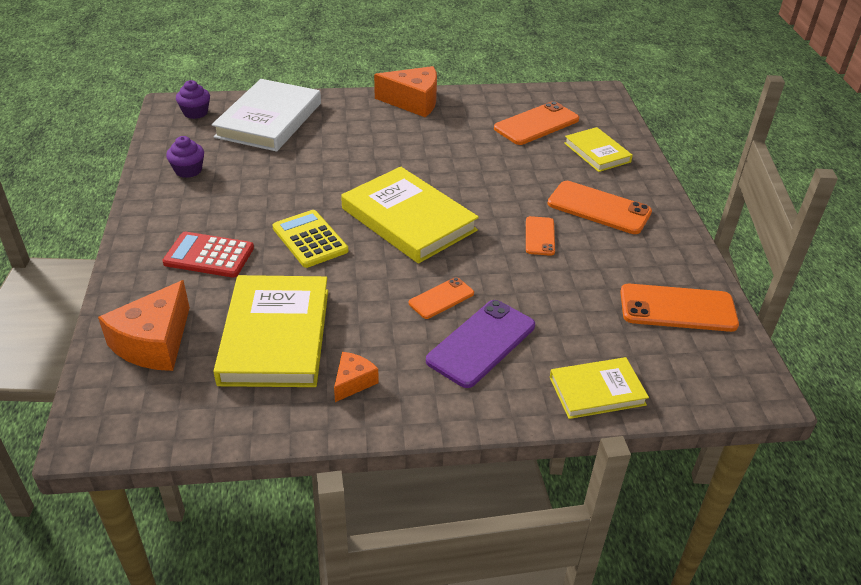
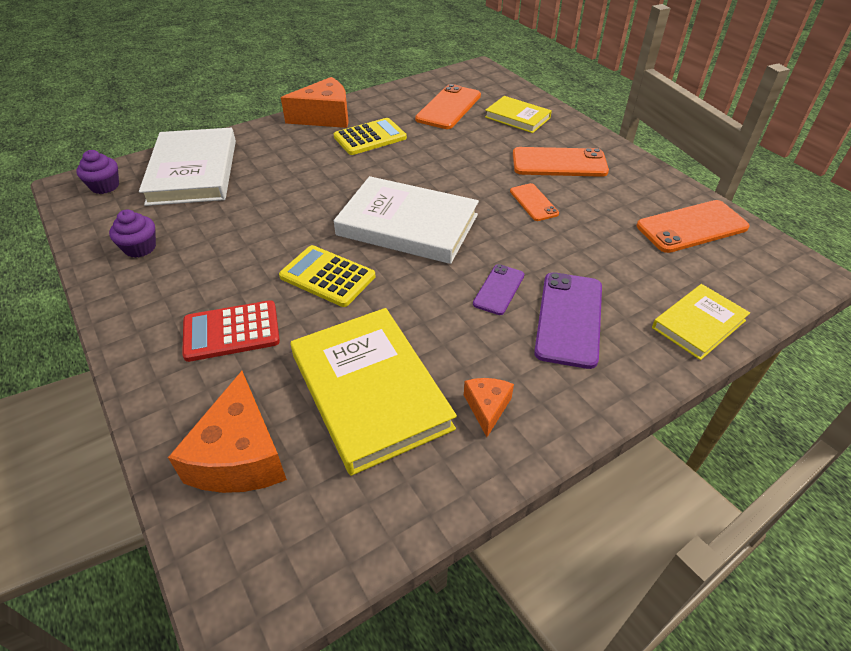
camera: 25 degrees left, 5 degrees up
yellow book [341,167,479,264] -> white book [334,176,479,264]
orange phone [409,277,474,319] -> purple phone [473,264,524,315]
none -> yellow calculator [334,118,407,155]

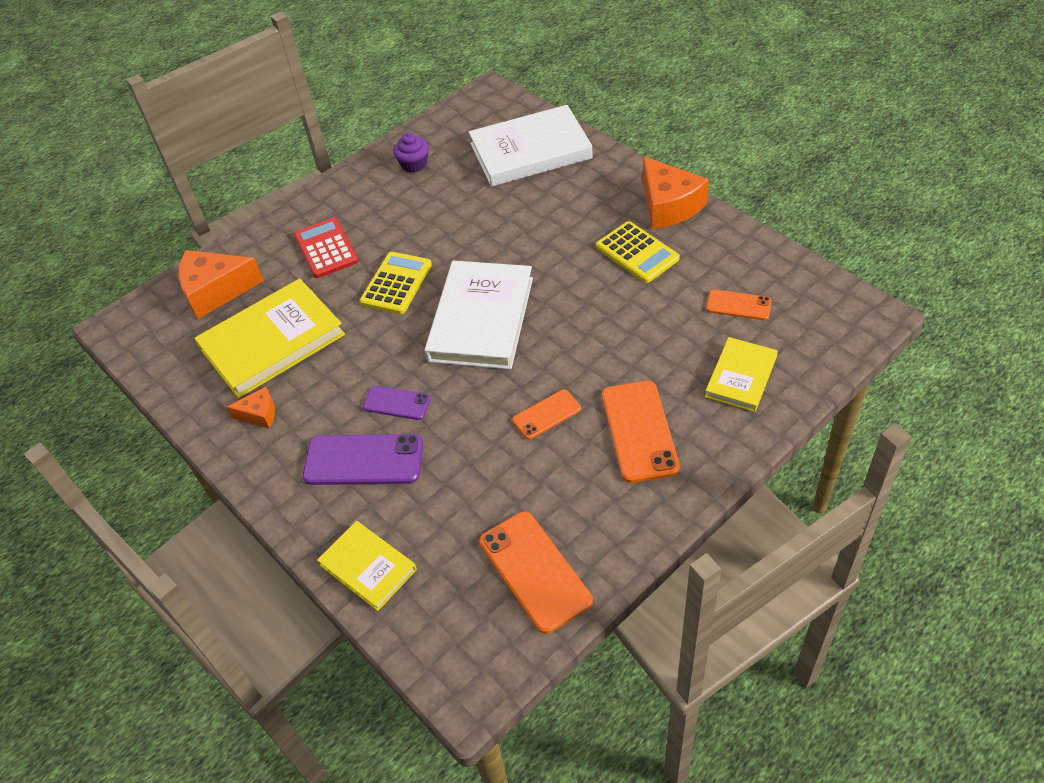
camera: 85 degrees right, 5 degrees up
purple cupcake [76,150,119,194] -> none
orange phone [415,84,481,129] -> orange phone [706,289,772,320], size x0.58

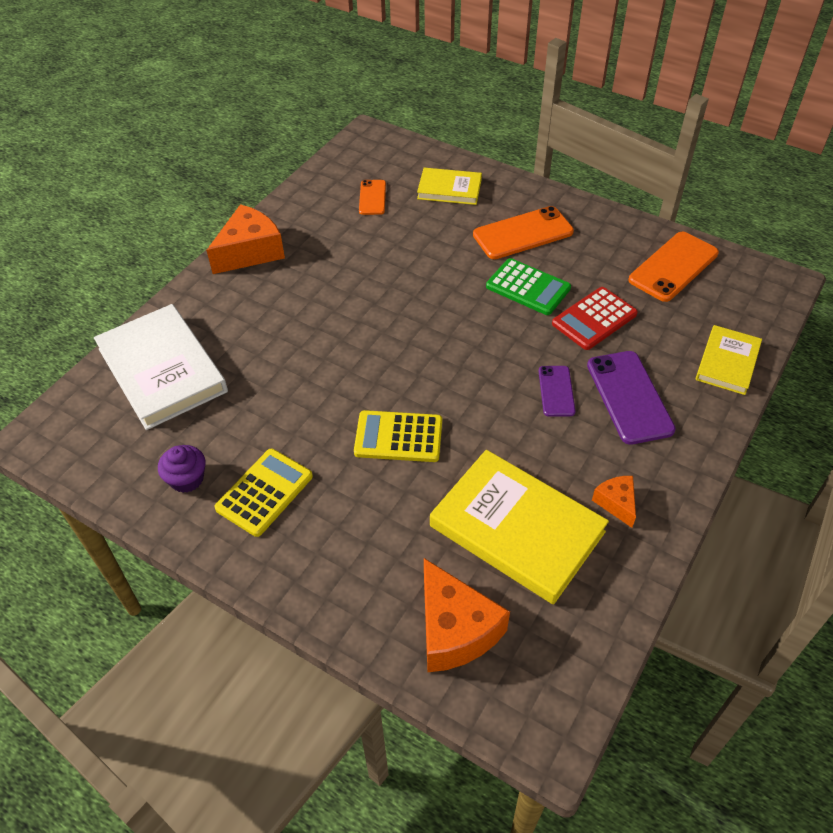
camera: 110 degrees left, 0 degrees up
red calculator [294,218,359,278] -> red calculator moved to [552,287,638,350]
white book [425,261,533,370] -> none
orange phone [512,389,581,439] -> green calculator [486,258,571,315]
yellow calculator [596,221,680,283] -> yellow calculator moved to [214,449,313,537]

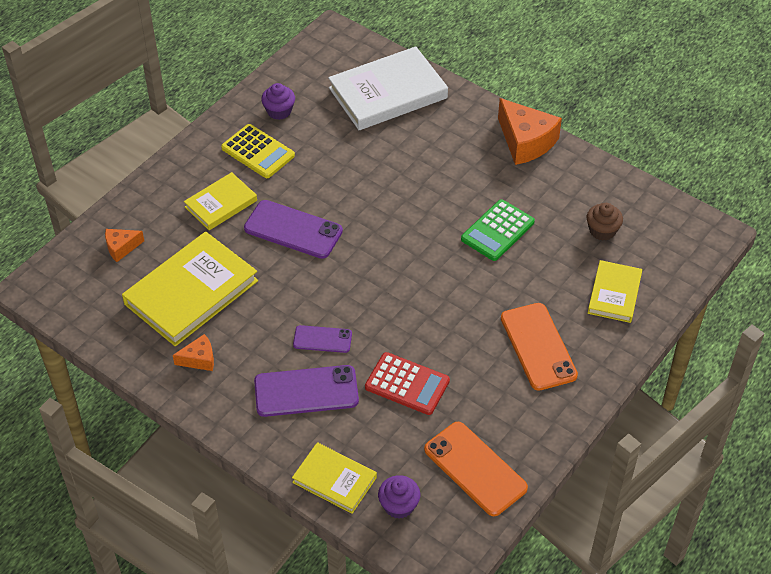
camera: 95 degrees right, 0 degrees up
yellow calculator [354,410,442,462] -> purple phone [244,200,343,259]
orange phone [359,180,386,215] -> brown cupcake [587,203,623,241]
orange cheese [424,558,510,673] -> orange cheese [105,229,144,262], size x0.52
green calculator [486,258,571,315] -> green calculator moved to [461,199,535,261]
red calculator [552,287,638,350] -> red calculator turned 150 degrees clockwise [365,352,450,415]
none -> yellow book [184,172,257,230]
none -> purple cupcake [378,475,420,519]

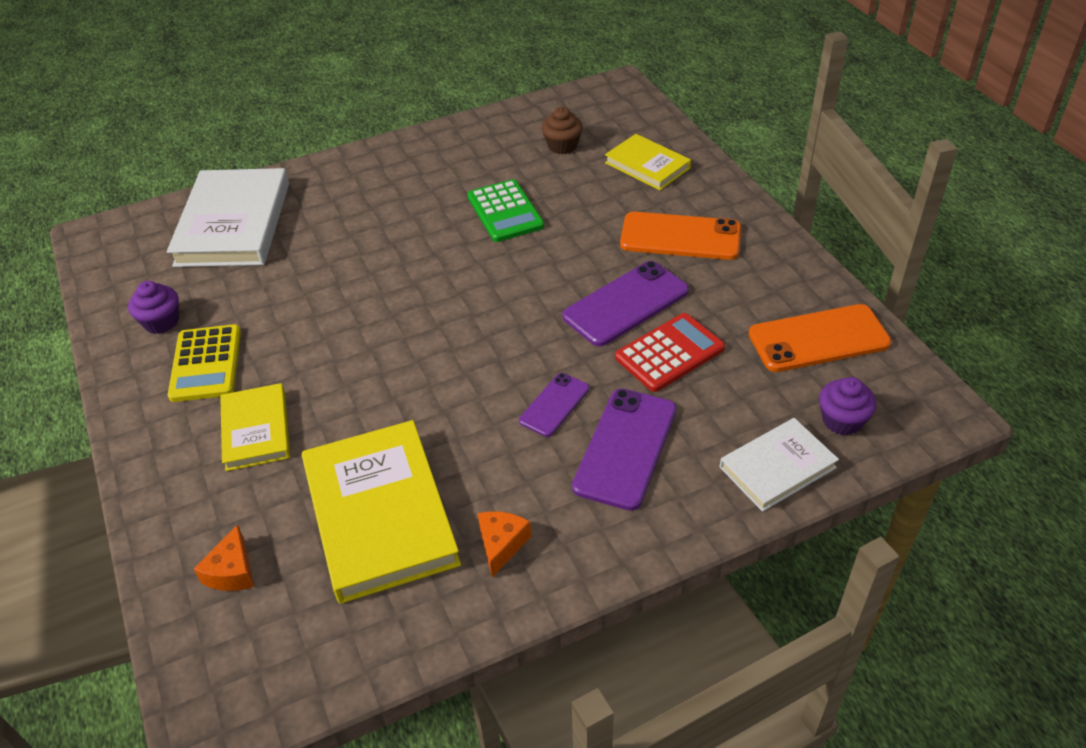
camera: 60 degrees left, 5 degrees down
yellow calculator [221,124,295,178] -> yellow calculator turned 105 degrees clockwise [168,324,241,402]
purple phone [244,200,343,259] -> purple phone moved to [562,261,689,346]
yellow book [292,442,377,514] -> white book [720,418,839,512]
orange cheese [498,98,562,165] -> none

